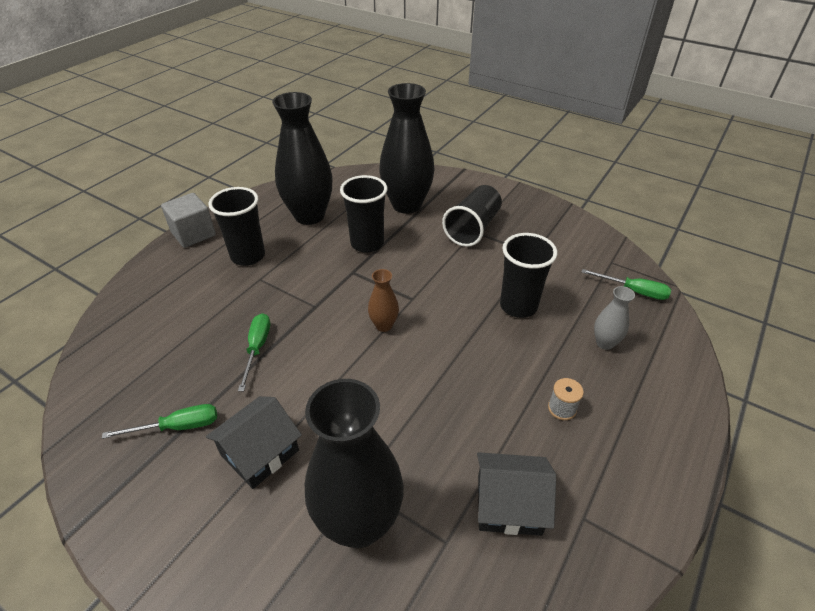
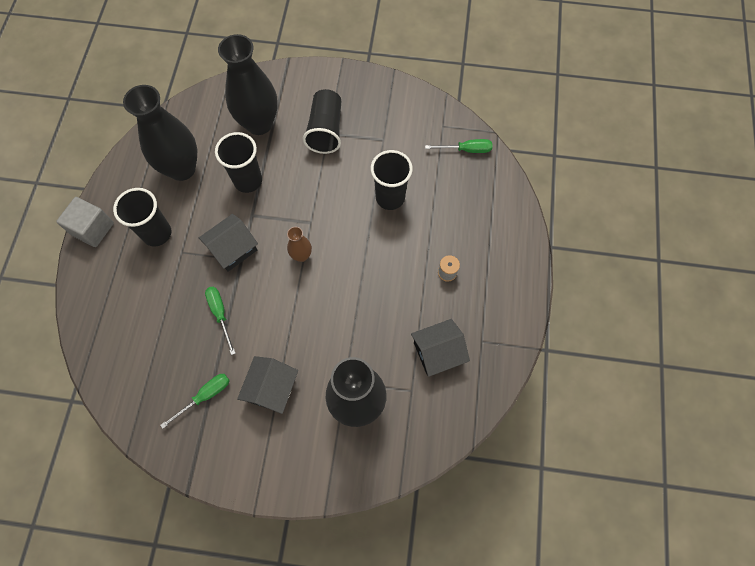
camera: 25 degrees left, 25 degrees up
grey vase [594,286,635,350] -> none
none -> black house [199,214,258,272]

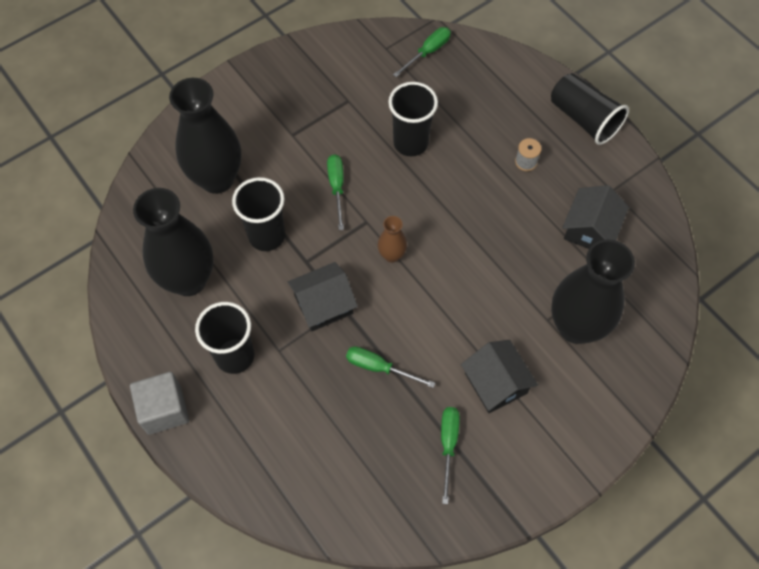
camera: 45 degrees left, 5 degrees down
black house [199,214,258,272] -> black house turned 60 degrees clockwise [288,262,358,331]
black cup [303,89,341,154] -> black cup moved to [551,73,629,145]
none -> green screwdriver [327,155,344,230]

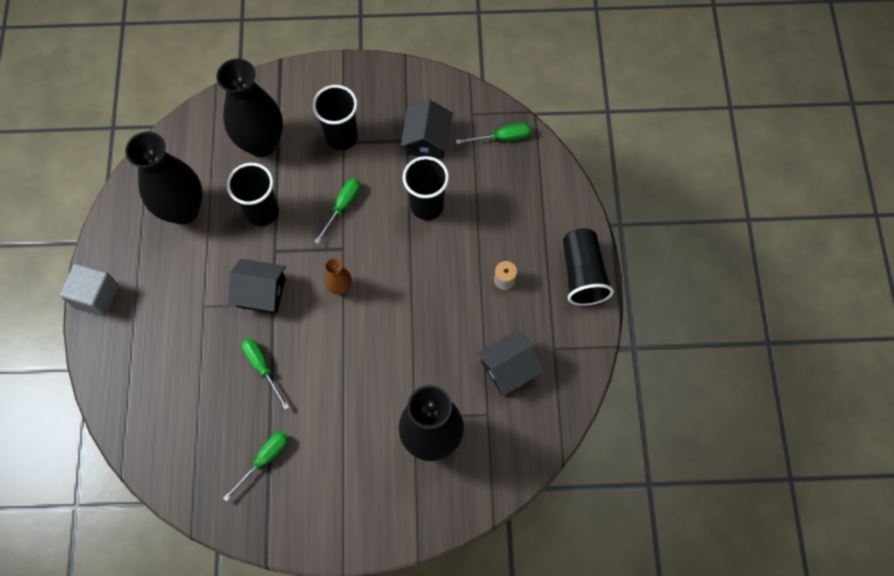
camera: 35 degrees right, 5 degrees up
black cup [195,302,254,374] -> black cup moved to [312,85,358,150]
black house [461,340,538,413] -> black house moved to [401,100,453,159]

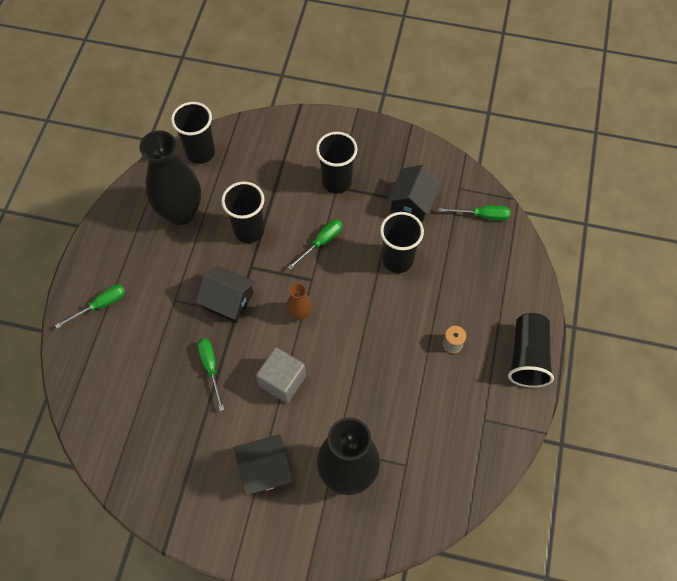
camera: 15 degrees right, 5 degrees down
grey cube [60,263,119,317] -> grey cube moved to [256,347,306,403]
black vase [216,59,283,157] -> none
green screwdriver [223,431,289,502] -> green screwdriver moved to [55,284,126,329]
black house [477,330,545,396] -> black house moved to [235,434,293,495]
none -> black cup [171,102,215,164]

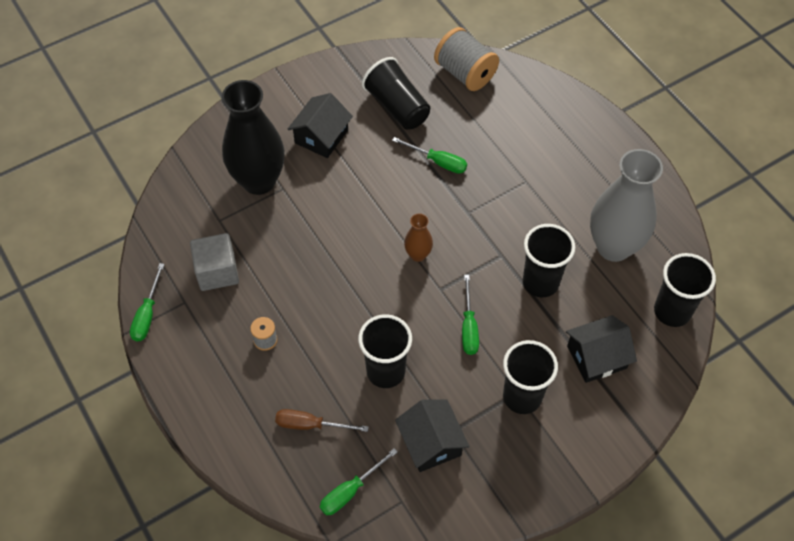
camera: 135 degrees right, 5 degrees down
green screwdriver [55,284,126,329] -> green screwdriver moved to [130,263,165,341]
black vase [139,130,201,225] -> grey vase [590,149,663,262]
black house [196,265,256,323] -> black house moved to [566,315,637,383]
grey cube [256,347,306,403] -> grey cube moved to [190,233,239,291]
black cup [508,313,554,388] -> black cup moved to [362,57,430,129]
none -> brown screwdriver [275,409,369,432]
none -> grey spool [434,27,499,91]

